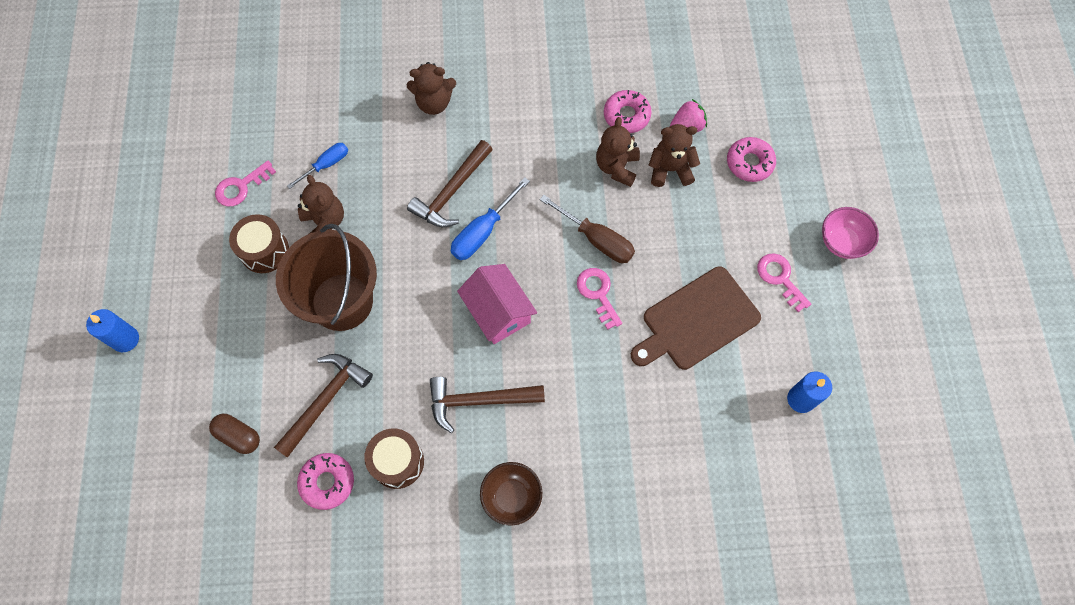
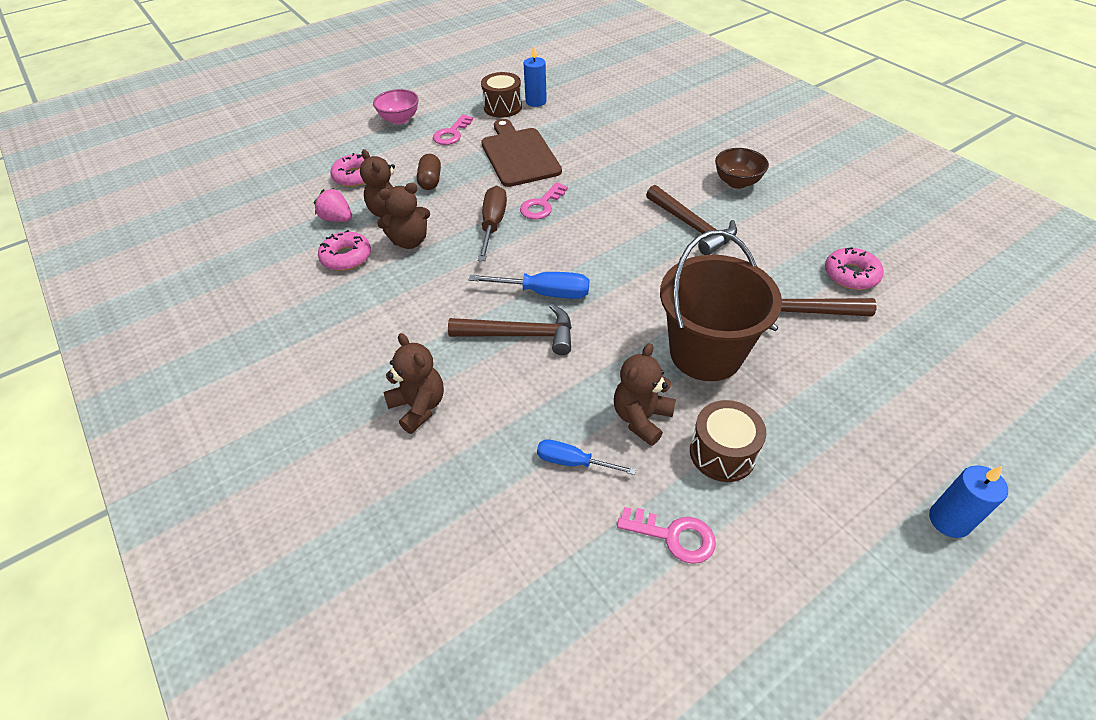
camera: 120 degrees left, 20 degrees down
brown capsule [209,414,260,454] -> brown capsule moved to [417,154,441,190]
brown drum [364,428,424,489] -> brown drum moved to [481,72,522,118]
pink house [457,264,537,344] -> none
brown cutting board [631,267,761,370] -> brown cutting board turned 135 degrees counterclockwise [481,119,562,187]

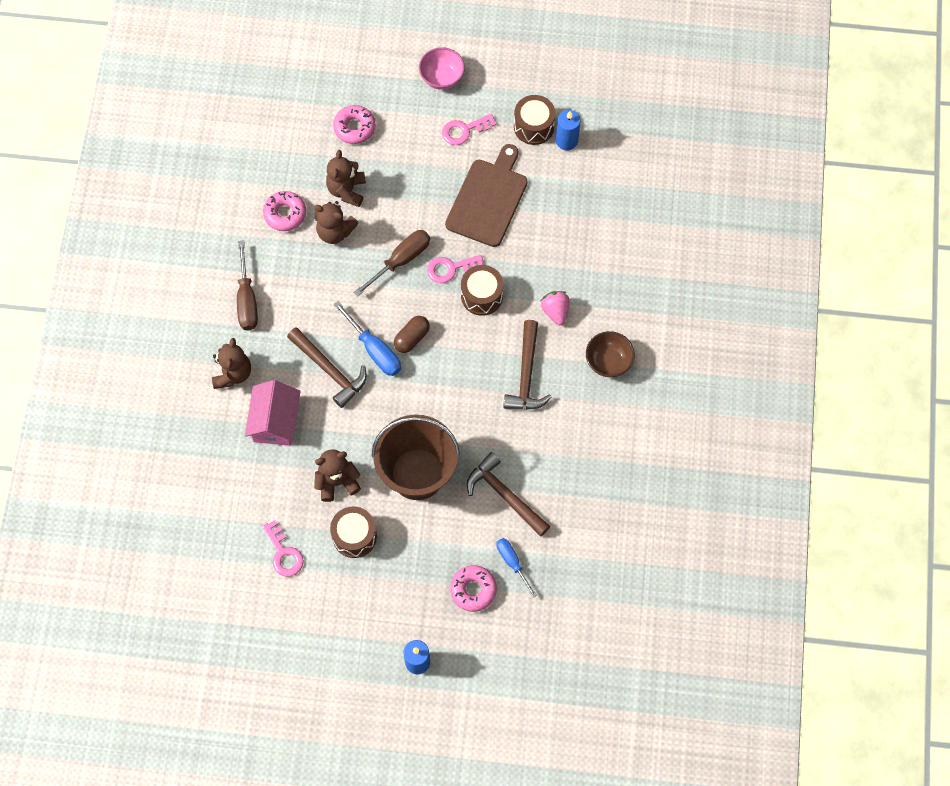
camera: 40 degrees right, 20 degrees up
pink strawberry [314,188,352,222] -> pink strawberry moved to [541,291,570,325]
brown capsule [417,154,441,190] -> brown capsule moved to [394,316,430,353]
blue screwdriver [537,439,636,475] -> blue screwdriver moved to [496,538,537,598]
pink donut [825,247,884,290] -> pink donut moved to [450,565,497,612]
none -> brown screwdriver [237,240,258,330]
none -> pink house [245,380,301,446]
none -> brown drum [461,265,504,316]

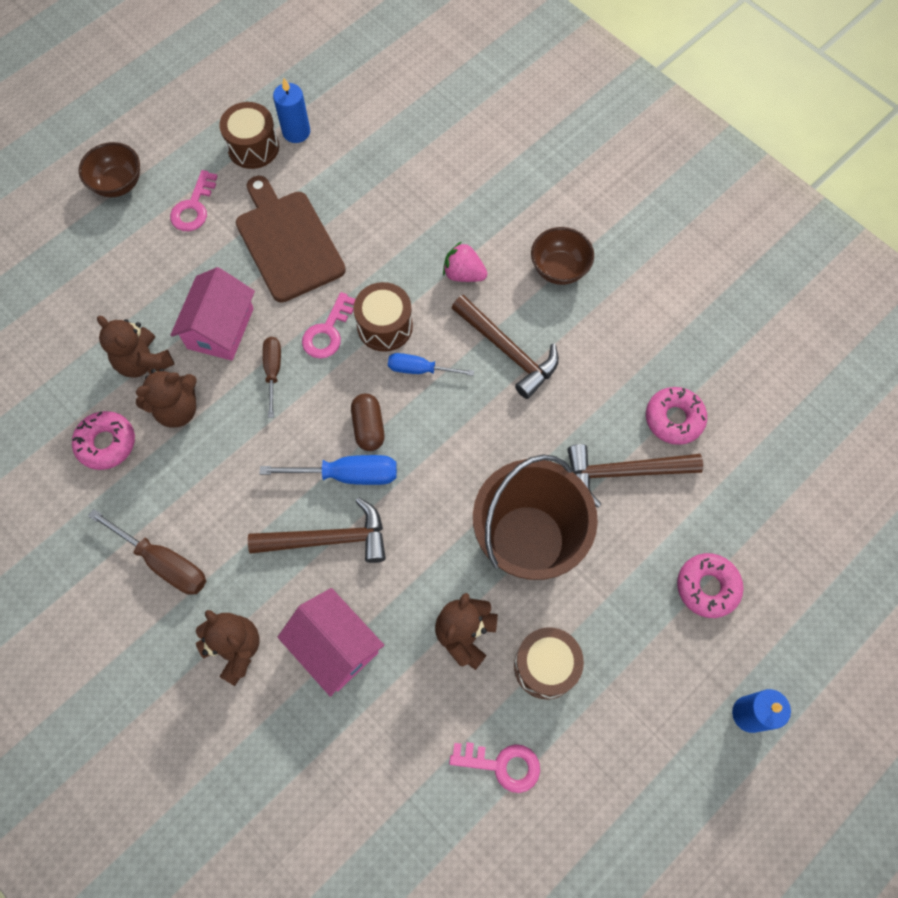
camera: 50 degrees left, 0 degrees up
pink donut [333,105,376,144] -> pink donut moved to [646,387,707,445]
brown screwdriver [354,230,430,296] -> brown screwdriver [263,337,281,418], size x0.66
pink bowl [419,47,465,90] -> brown bowl [79,142,140,197]
blue screwdriver [496,538,537,598] -> blue screwdriver moved to [388,353,474,376]
none -> pink house [170,267,255,361]

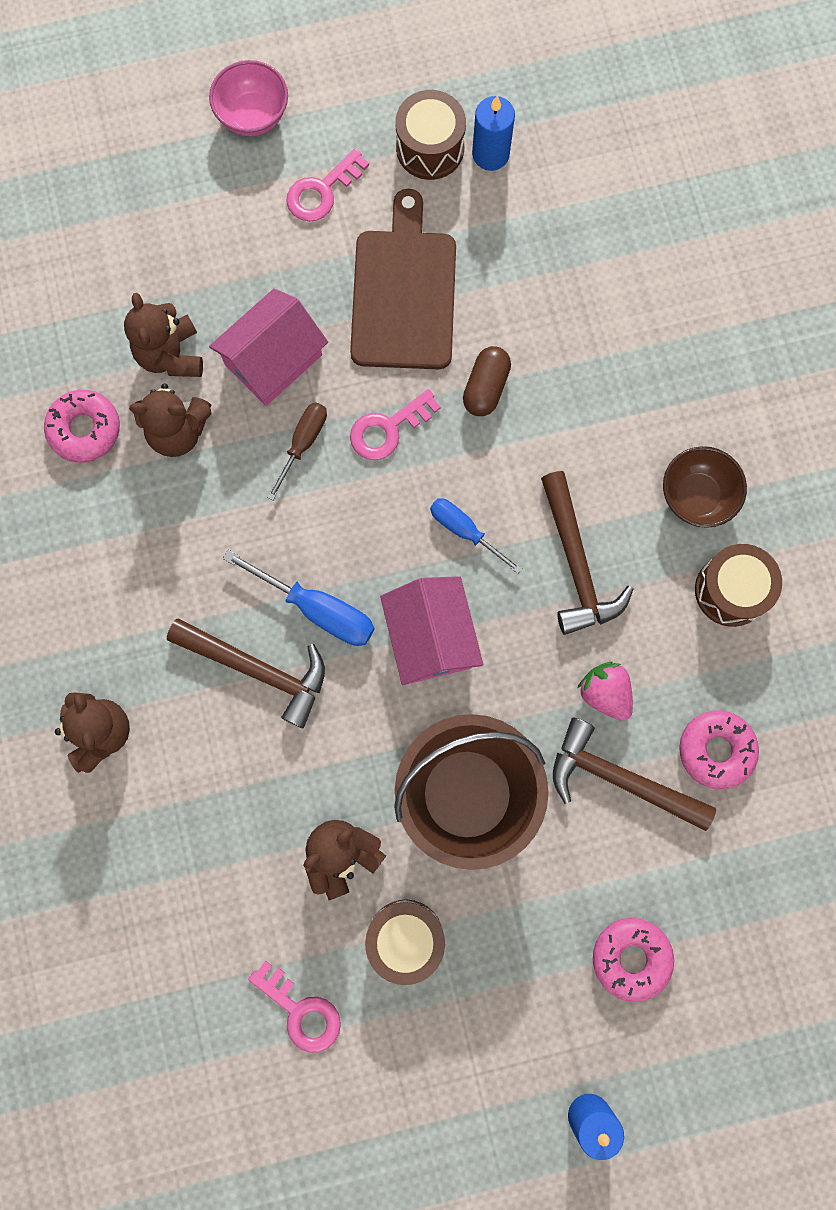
camera: 30 degrees right, 10 degrees up
brown bowl [79,142,140,197] -> pink bowl [209,60,288,136]
brown screwdriver [88,509,206,595] -> none
pink house [278,588,384,697] -> pink house moved to [380,576,483,685]
brown capsule [351,394,385,451] -> brown capsule moved to [463,346,511,416]
brown drum [354,282,413,352] -> brown drum moved to [695,544,782,627]
pink strawberry [443,241,488,282] -> pink strawberry moved to [577,662,633,721]

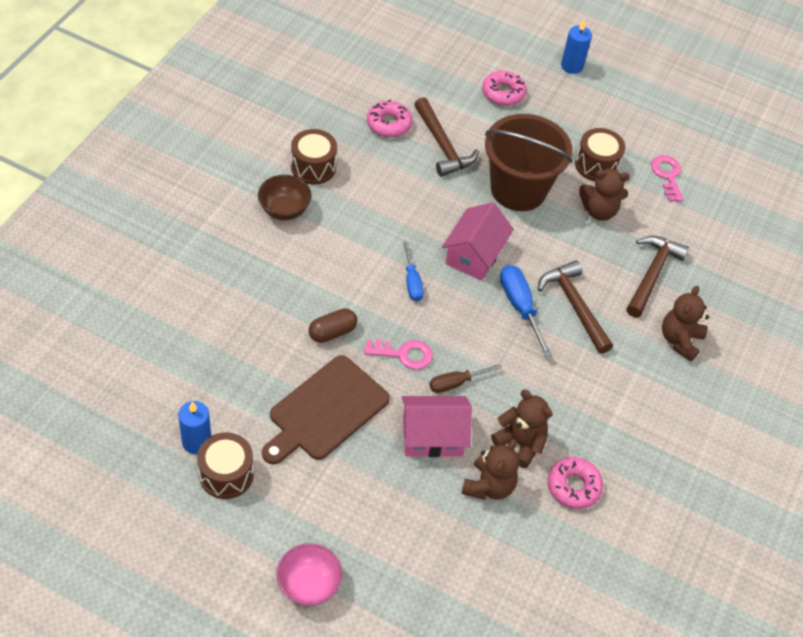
camera: 145 degrees left, 25 degrees down
pink key [286,148,369,222] -> none
brown hammer [541,471,633,635] -> brown hammer moved to [626,236,689,317]
pink strawberry [577,662,633,721] -> none

